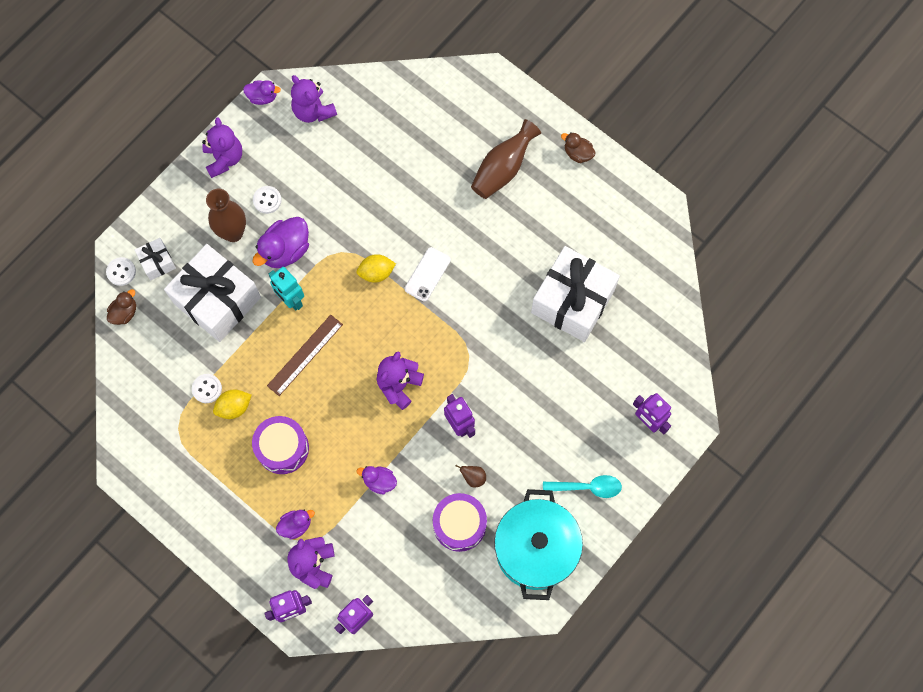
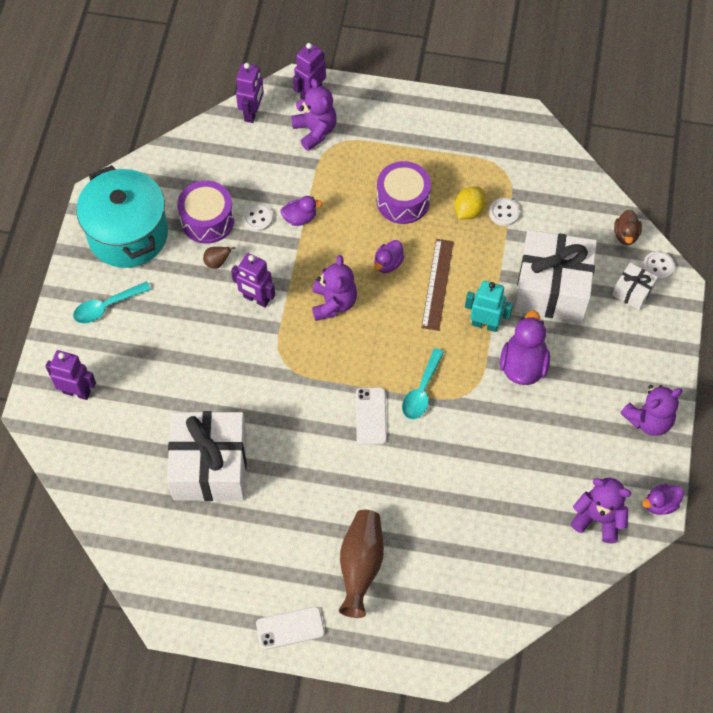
camera: 150 degrees right, 10 degrees down
purple teddy bear [202,117,242,178] -> purple teddy bear turned 75 degrees counterclockwise [620,385,683,436]
brown vase [206,189,246,242] -> none
white button [253,186,282,214] -> white button moved to [242,203,273,232]
purple duck [276,510,315,539] -> purple duck moved to [374,240,405,273]
yellow lemon [357,254,396,283] -> turquoise spoon [402,348,444,419]
brown duck [561,132,595,163] -> white phone [256,606,325,650]

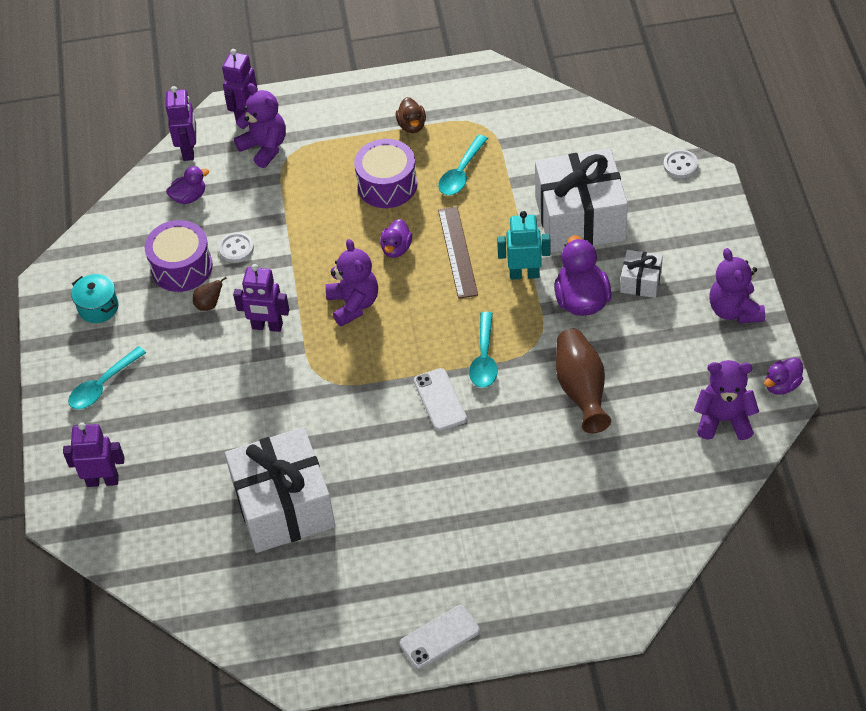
camera: 15 degrees left, 10 degrees down
turquoise pot [76,165,168,268] -> turquoise pot [71,274,119,323], size x0.44
purple duck [280,196,322,226] -> purple duck moved to [166,166,209,204]
brown vase [339,510,384,618] -> brown vase moved to [556,329,611,433]
yellow lemon [455,187,486,219] -> turquoise spoon [438,135,488,195]
white button [489,198,520,226] -> none
white gift [612,263,658,310] -> white gift moved to [620,250,663,298]
brown duck [614,210,642,245] -> brown duck moved to [396,97,426,133]
purple teddy bear [620,385,683,436] -> purple teddy bear turned 120 degrees clockwise [709,248,765,323]

